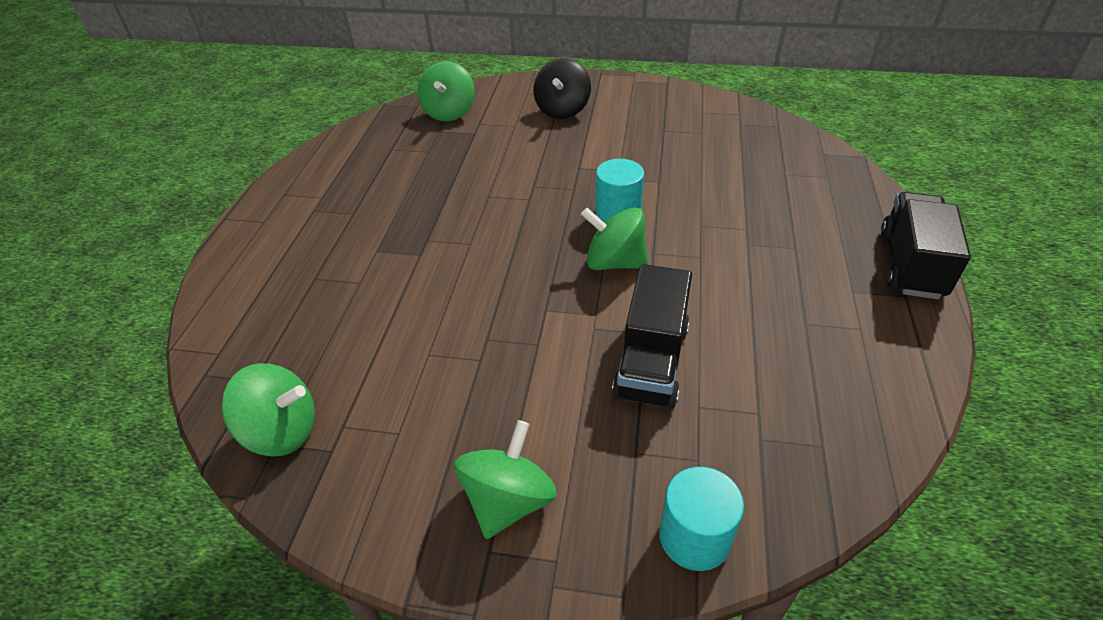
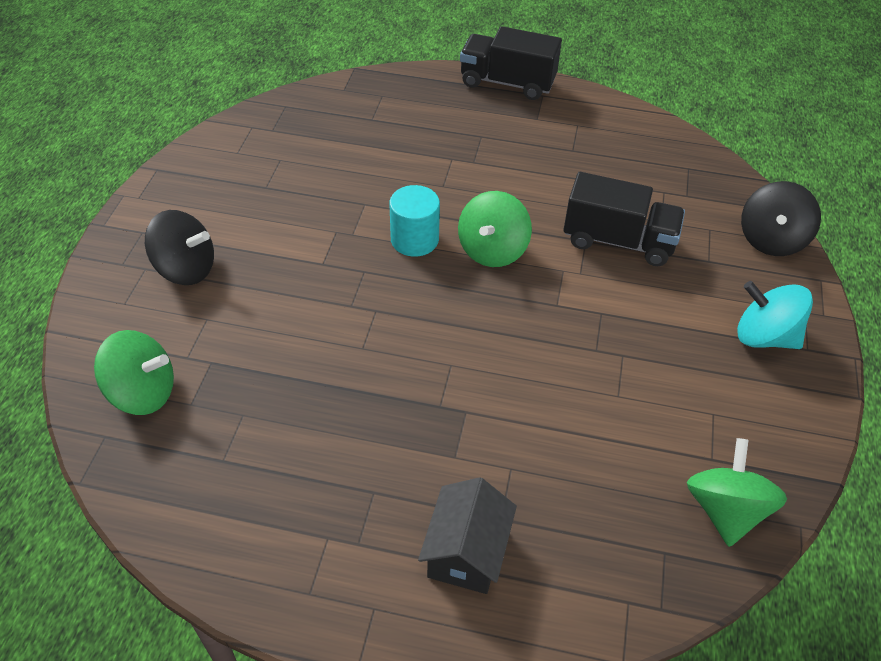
camera: 90 degrees left, 5 degrees up
green spinning top [454,420,557,539] -> turquoise spinning top [737,281,813,349]
turquoise cylinder [659,467,744,571] -> black spinning top [741,181,821,256]
none -> black house [418,477,517,594]

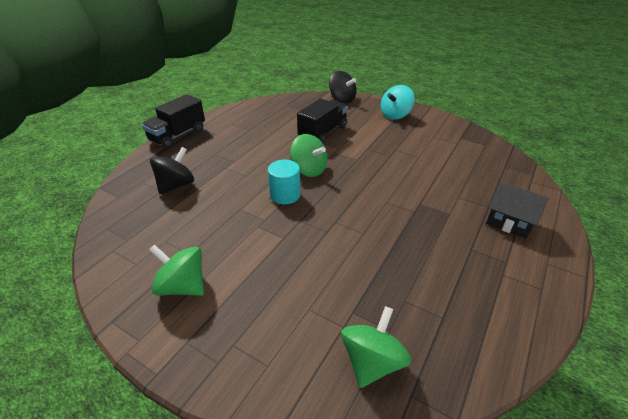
camera: 70 degrees left, 10 degrees down
black spinning top [145,210,214,285] -> black spinning top moved to [150,147,194,194]
green spinning top [687,438,787,547] -> green spinning top moved to [149,244,204,296]

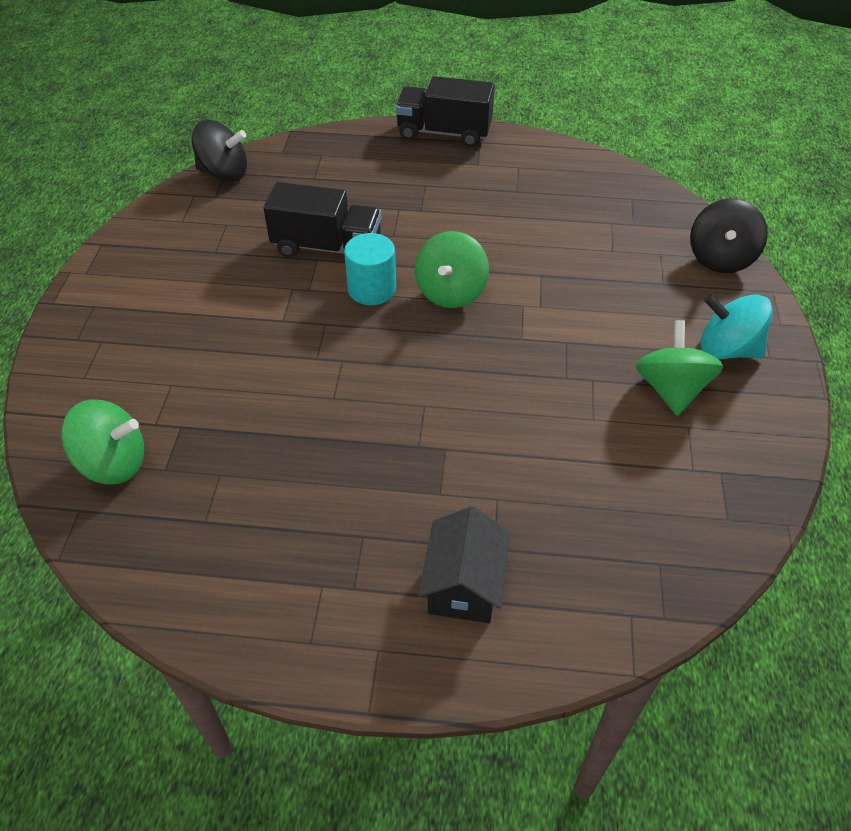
camera: 65 degrees right, 10 degrees up
green spinning top [149,244,204,296] -> green spinning top moved to [635,320,723,416]
black spinning top [150,147,194,194] -> black spinning top moved to [192,120,247,182]
black truck [297,99,348,144] -> black truck moved to [263,182,382,258]

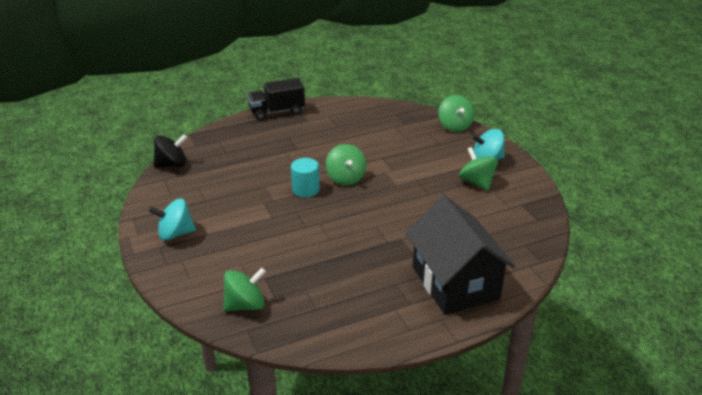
camera: 30 degrees left, 15 degrees down
black truck [263,182,382,258] -> none
black house [419,506,510,623] -> black house [405,196,516,315], size x1.97
black spinning top [690,198,768,273] -> green spinning top [438,95,475,132]
none -> turquoise spinning top [149,198,196,241]

